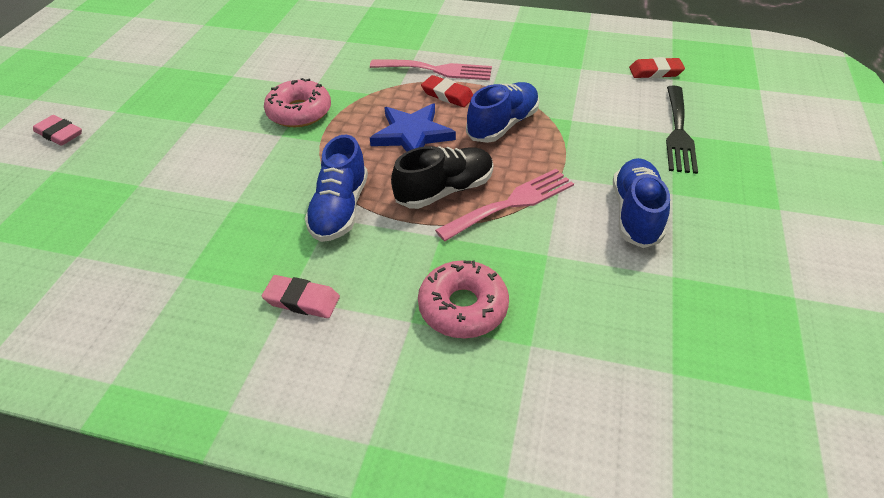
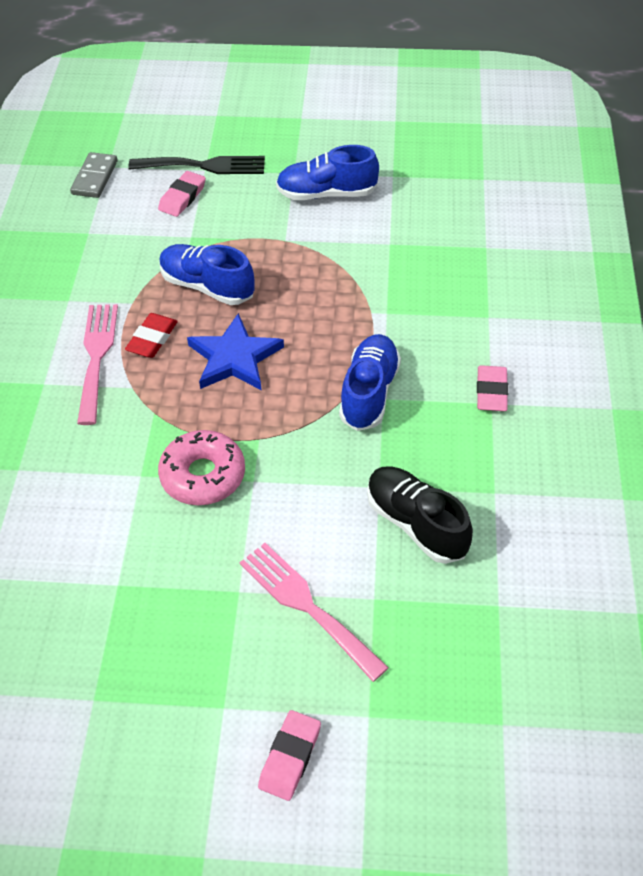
camera: 100 degrees left, 5 degrees up
blue shoe [305,135,368,242] -> blue shoe turned 75 degrees counterclockwise [339,334,401,431]
black shoe [391,146,494,209] -> black shoe moved to [367,466,473,564]
pink donut [418,260,509,338] -> none
pink fork [435,169,574,241] -> pink fork moved to [239,543,389,682]
red eraser [629,57,685,78] -> grey domino [70,152,118,198]
none -> pink eraser [158,171,206,217]

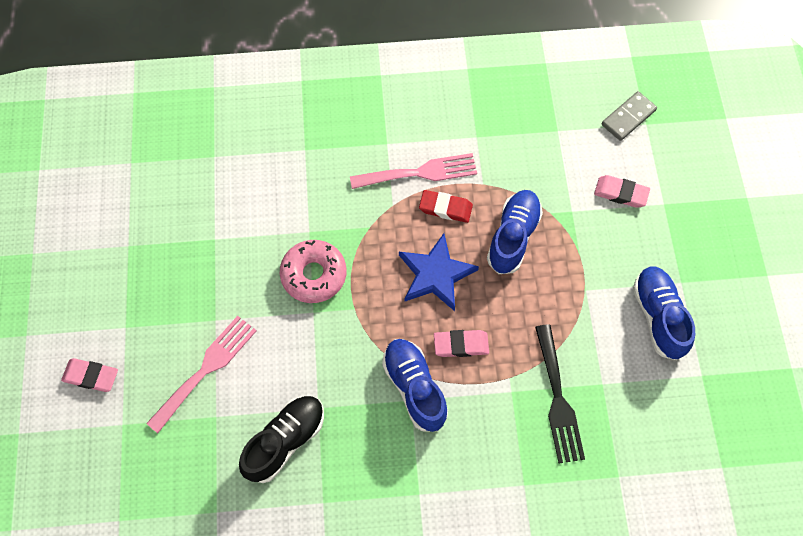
camera: 80 degrees right, 15 degrees up
grey domino [70,152,118,198] -> grey domino turned 45 degrees counterclockwise [602,91,657,141]
black fork [128,156,265,174] -> black fork moved to [535,324,585,463]
blue shoe [339,334,401,431] -> blue shoe turned 120 degrees counterclockwise [382,339,448,432]
pink eraser [477,365,508,411] -> pink eraser moved to [434,330,489,357]

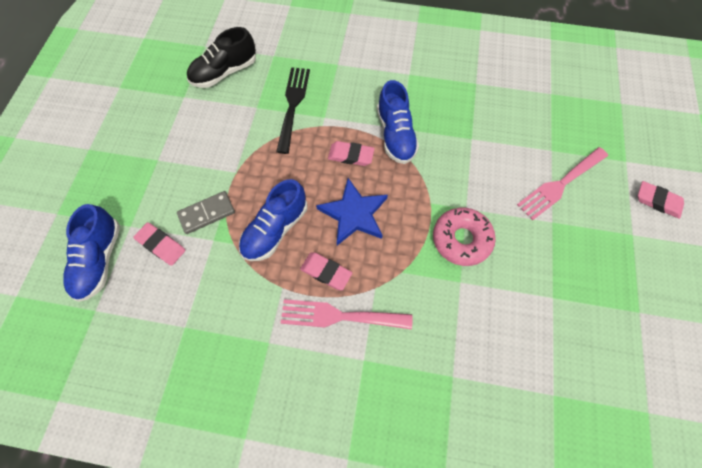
camera: 165 degrees left, 0 degrees up
black shoe [239,396,324,483] -> black shoe moved to [187,27,256,88]
red eraser [419,190,473,223] -> pink eraser [300,252,352,290]
grey domino [602,91,657,141] -> grey domino moved to [177,191,235,234]
blue shoe [633,266,695,360] -> blue shoe moved to [63,204,120,302]

